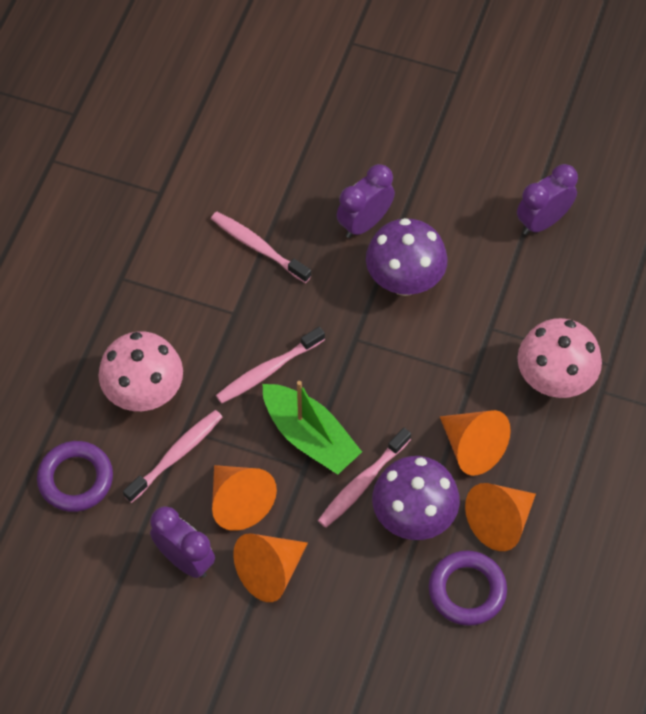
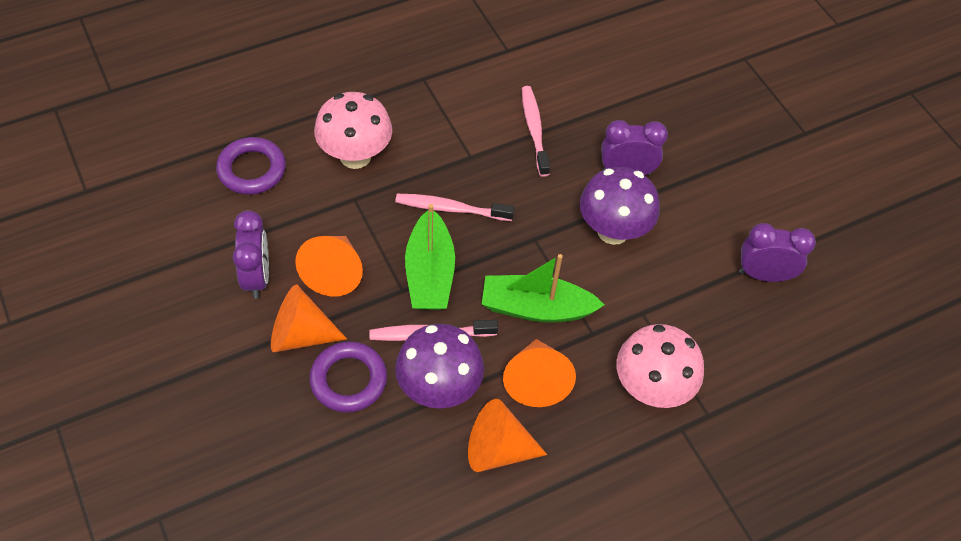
camera: 40 degrees right, 5 degrees down
pink toothbrush [123,410,222,503] -> none
purple ring [429,551,507,626] -> purple ring moved to [310,341,387,413]
none -> green boat [482,254,604,323]

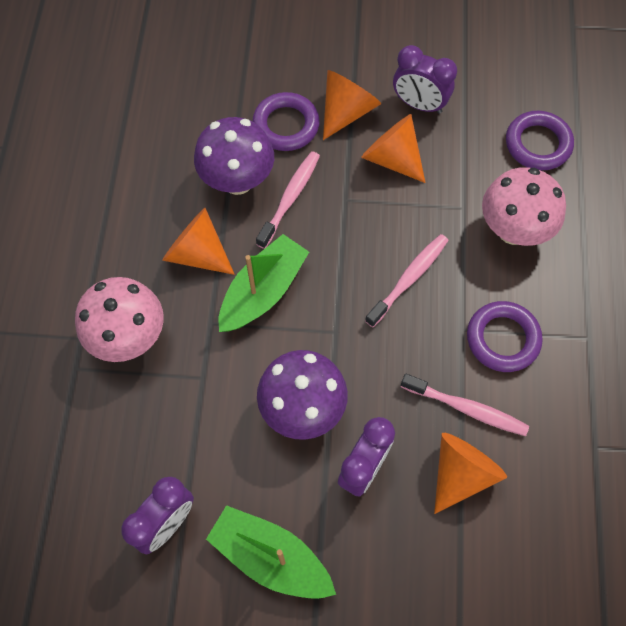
camera: 125 degrees right, 10 degrees up
green boat [405,204,455,310] -> green boat moved to [206,505,336,599]
orange cone [468,399,547,472] -> orange cone moved to [434,433,507,514]
none -> purple ring [467,301,543,372]

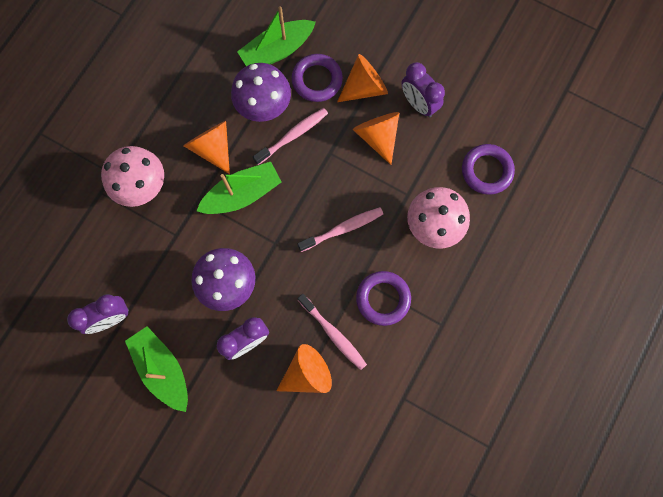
camera: 25 degrees right, 10 degrees up
none -> green boat [237,7,316,66]

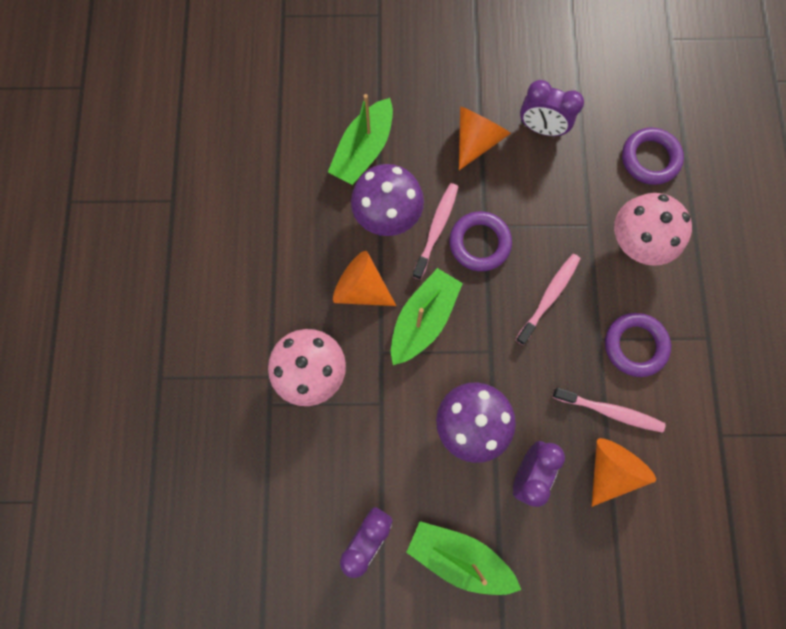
camera: 30 degrees left, 0 degrees up
purple ring [292,54,343,102] -> purple ring moved to [449,211,512,271]
orange cone [353,112,399,165] -> none

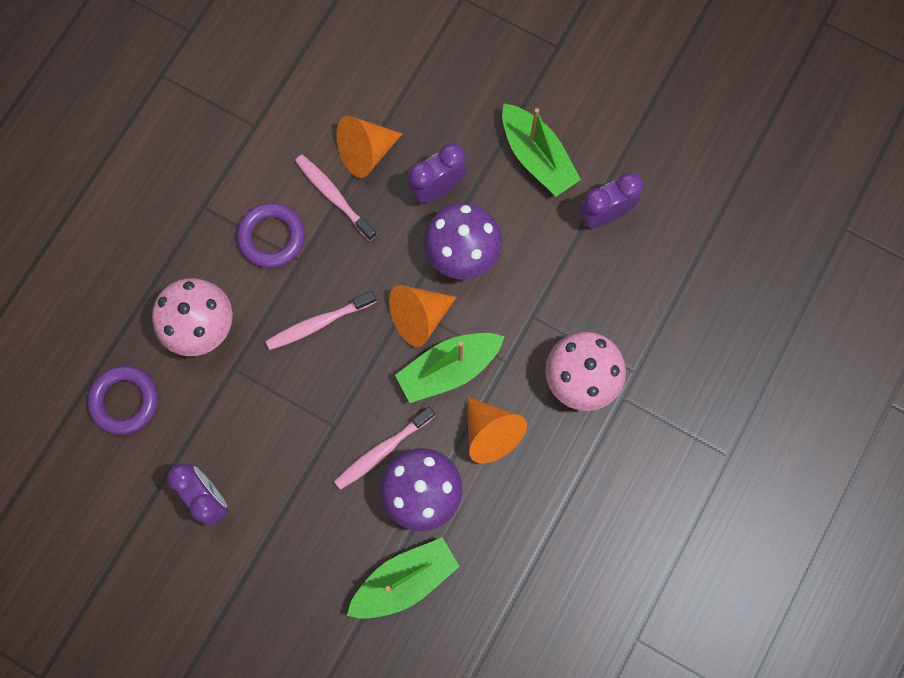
camera: 150 degrees left, 0 degrees up
purple ring [449,211,512,271] -> none
orange cone [459,106,511,170] -> orange cone moved to [389,285,457,347]

